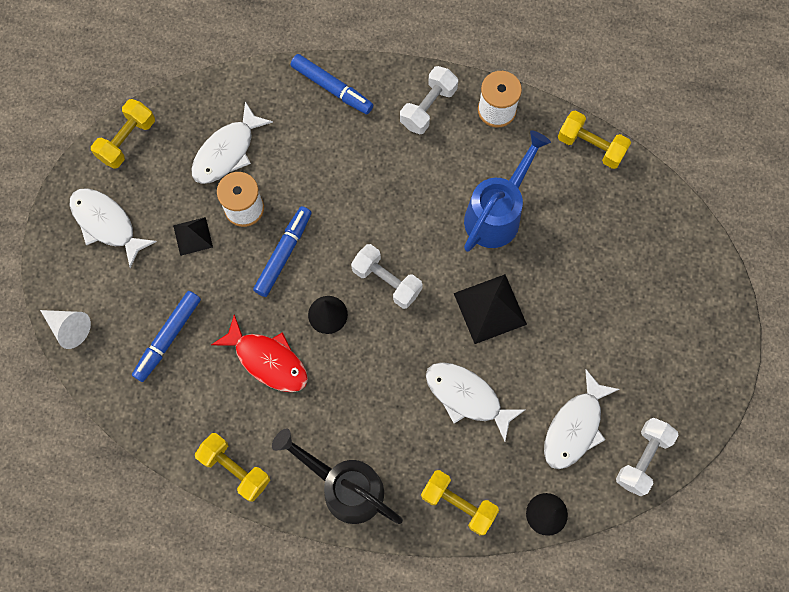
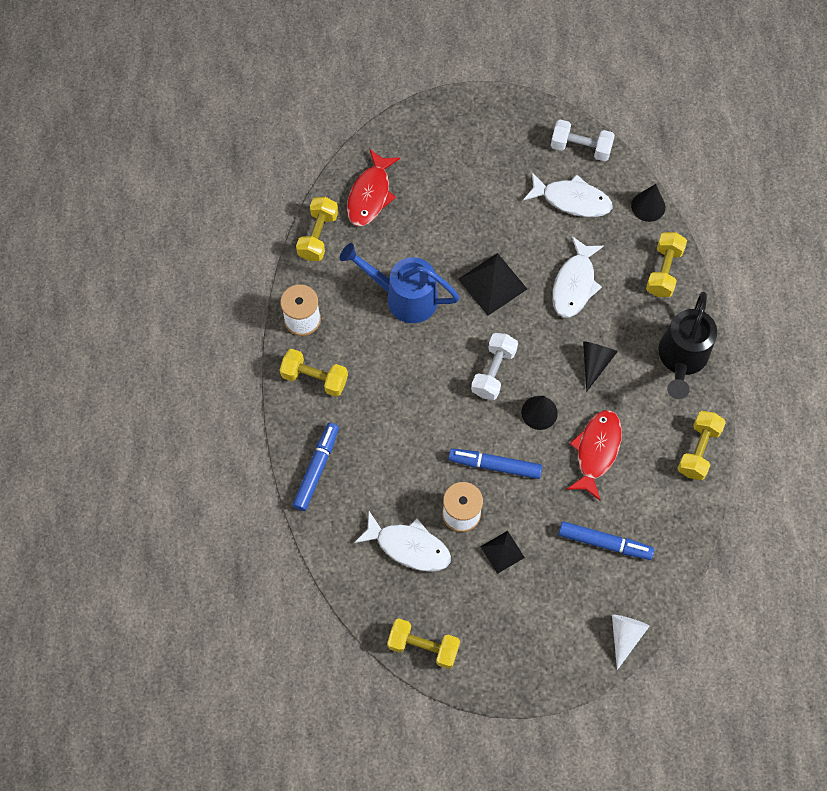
camera: 105 degrees left, 5 degrees down
white fish [70,188,157,268] -> none
white dumbbell [400,66,458,134] -> yellow dumbbell [280,349,348,397]
none -> red fish [347,149,400,226]
none -> black cone [583,341,618,392]

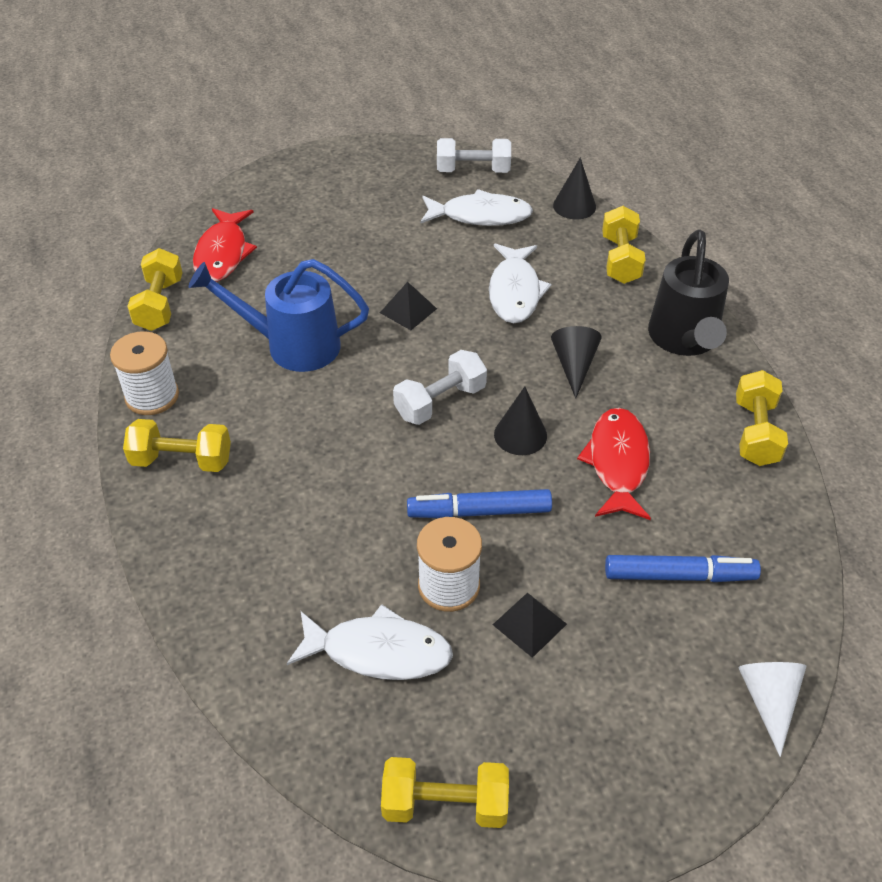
camera: 15 degrees left, 20 degrees down
blue marker [292,423,339,511] -> none
black pyramid [458,253,527,315] -> black pyramid [380,282,437,330], size x0.61
white dumbbell [471,333,518,400] -> white dumbbell turned 45 degrees clockwise [393,350,487,425]

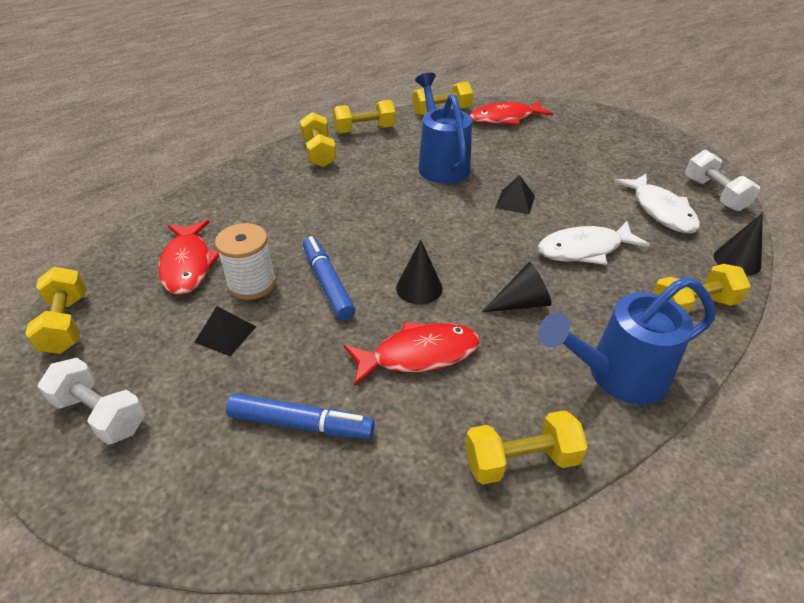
camera: 70 degrees right, 5 degrees down
white spool [110,331,179,415] -> yellow dumbbell [333,100,396,134]
white fish [287,604,453,680] -> red fish [159,220,220,295]
white dumbbell [393,350,487,425] -> white dumbbell moved to [37,358,145,445]
blue marker [605,555,761,582] -> blue marker turned 60 degrees counterclockwise [226,393,375,439]
black watering can [648,230,729,356] -> blue watering can [538,277,715,404]
white cone [738,662,807,757] -> none

